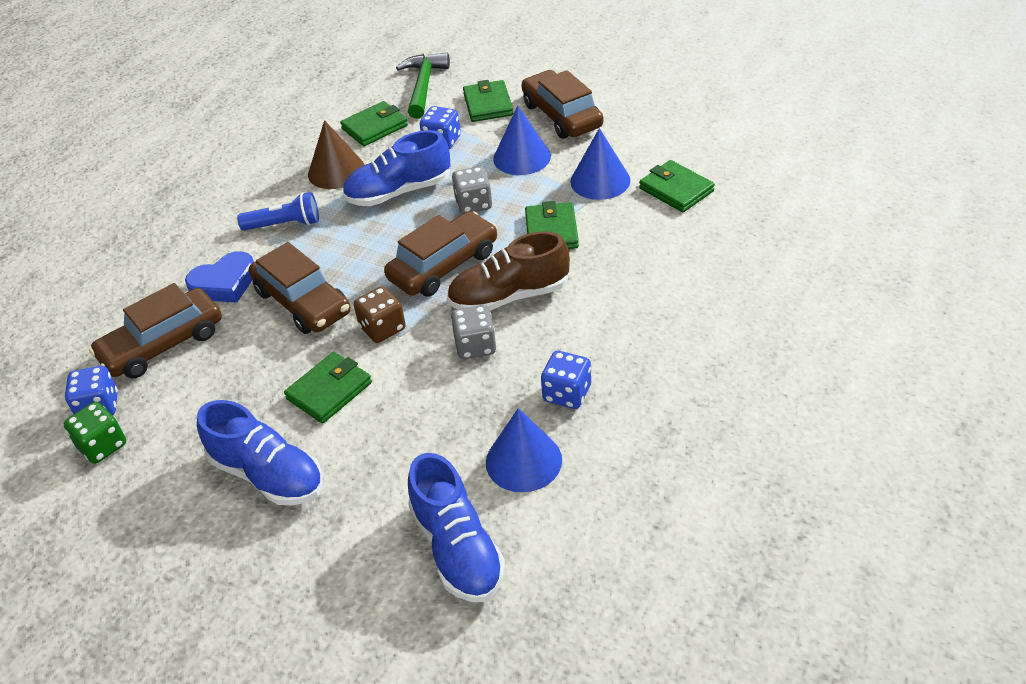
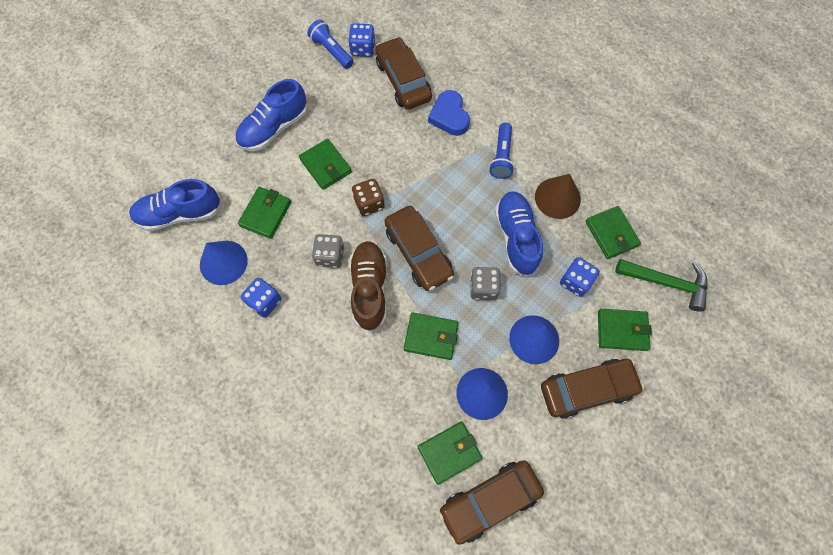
camera: 100 degrees right, 25 degrees up
green dice [64,402,126,464] -> blue flashlight [307,20,354,69]
brown car [249,242,350,334] -> brown car moved to [439,460,544,545]
none -> green wallet [238,187,291,239]

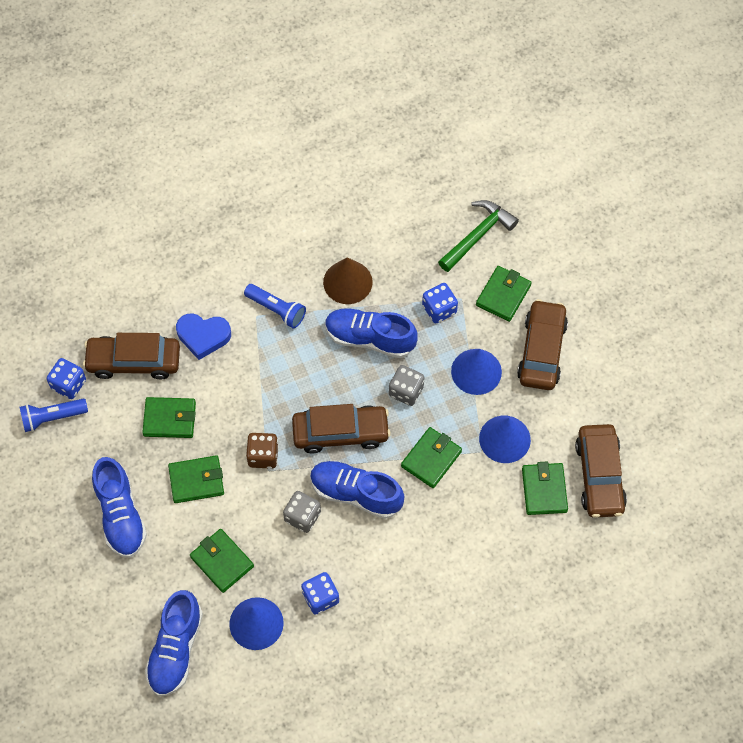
camera: 65 degrees left, 5 degrees down
brown shoe [349,241,387,332] -> blue shoe [310,460,404,519]
green wallet [585,206,641,259] -> green wallet moved to [142,397,196,438]

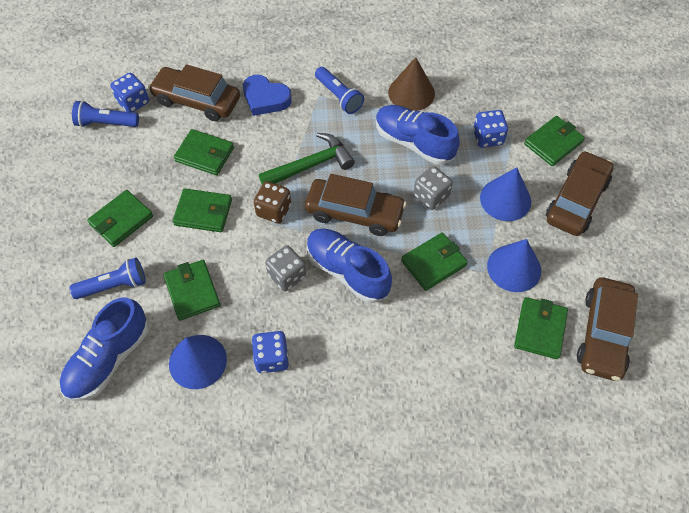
camera: 20 degrees right, 5 degrees down
blue shoe [92,457,147,558] -> green wallet [87,190,153,247]
green hammer [438,200,519,272] -> green hammer moved to [259,133,355,184]
none -> blue flashlight [70,258,146,299]

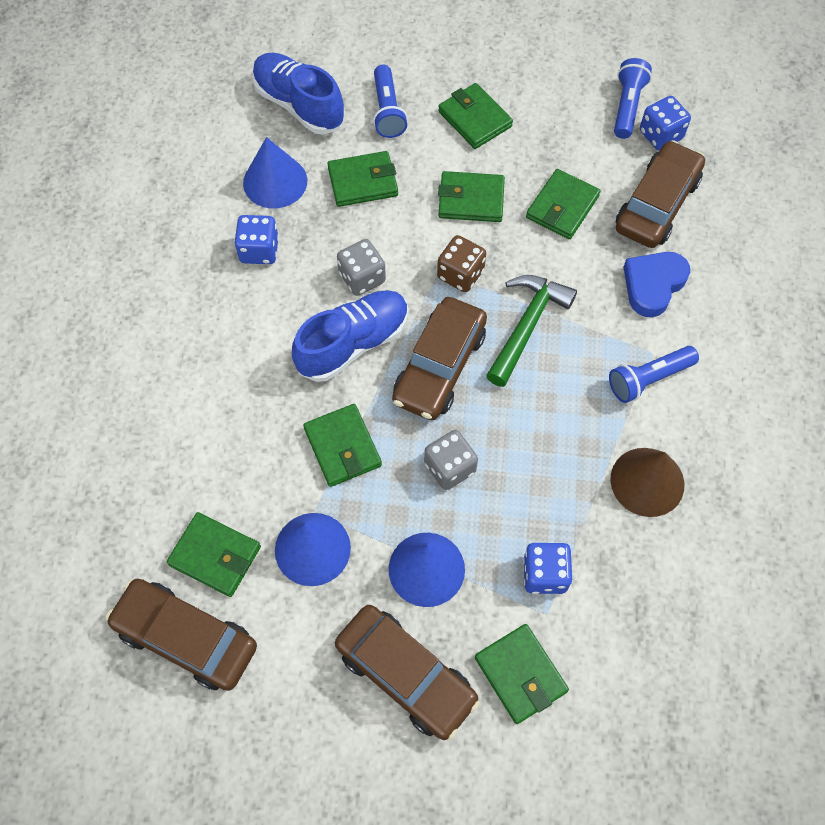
camera: 100 degrees right, 5 degrees up
green wallet [173,189,232,232] -> green wallet turned 75 degrees clockwise [438,171,505,222]
green hammer [259,133,355,184] -> green hammer turned 135 degrees counterclockwise [486,275,577,387]
blue shoe [376,105,460,165] -> none

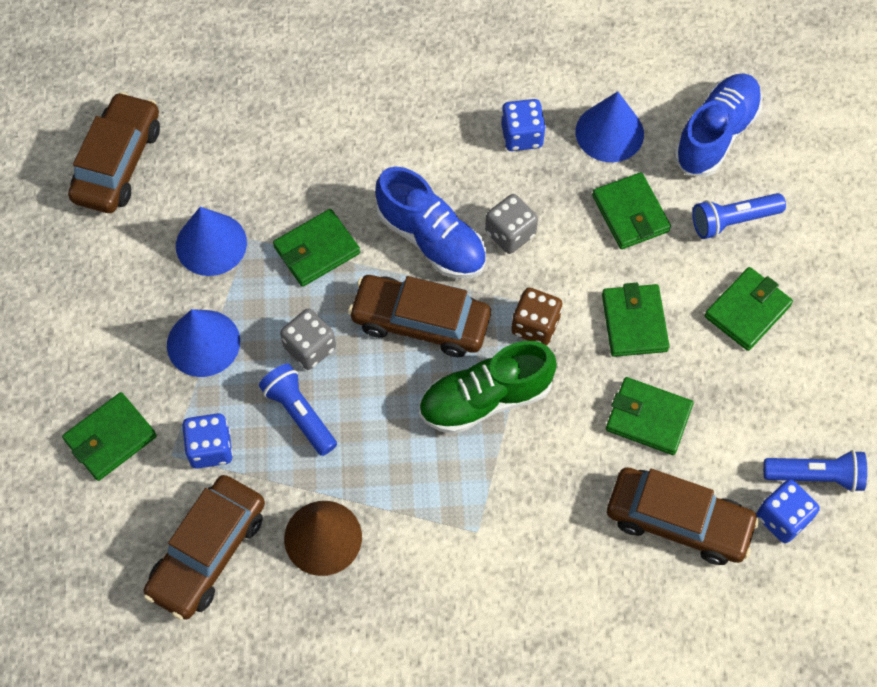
camera: 80 degrees right, 0 degrees up
green wallet [167,512,261,597] -> none
brown car [335,605,480,740] -> brown car moved to [143,475,265,620]
green hammer [486,275,577,387] -> green shoe [419,341,557,434]
blue flashlight [609,346,699,403] -> blue flashlight moved to [259,363,337,456]
blue heart [624,252,690,317] -> none

